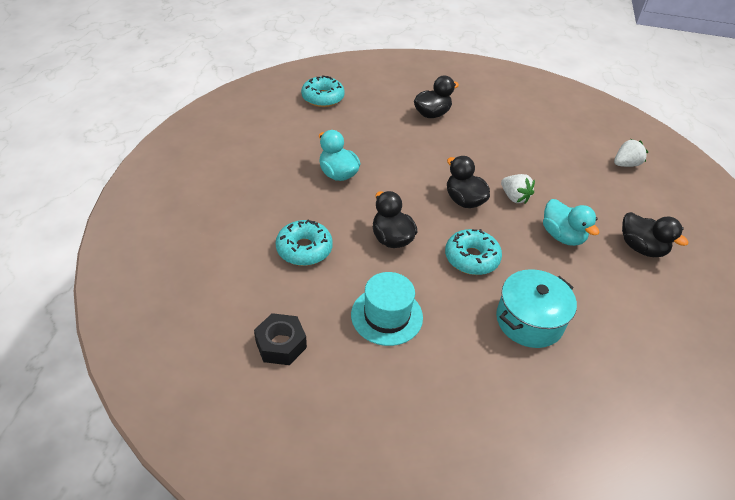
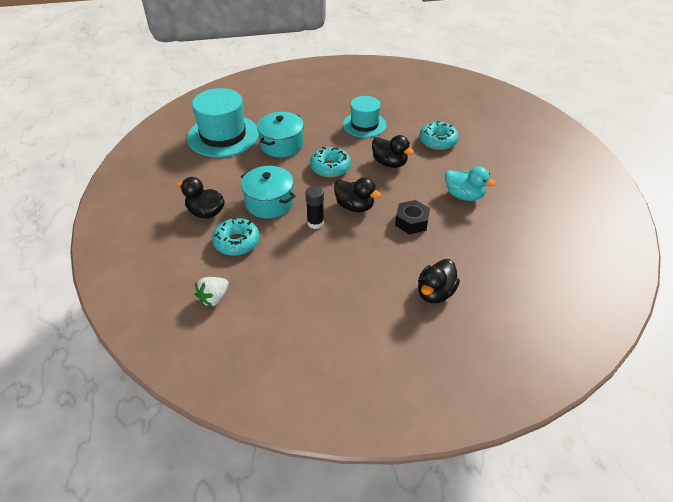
camera: 160 degrees right, 0 degrees up
black nut [254,313,307,365] -> black nut moved to [395,200,430,234]
turquoise donut [301,75,345,107] -> turquoise donut moved to [212,218,260,256]
white strawberry [501,174,535,204] -> black glue stick [306,186,324,229]
turquoise duck [543,199,599,246] -> turquoise pot [241,166,295,218]
none -> turquoise hat [187,88,259,157]

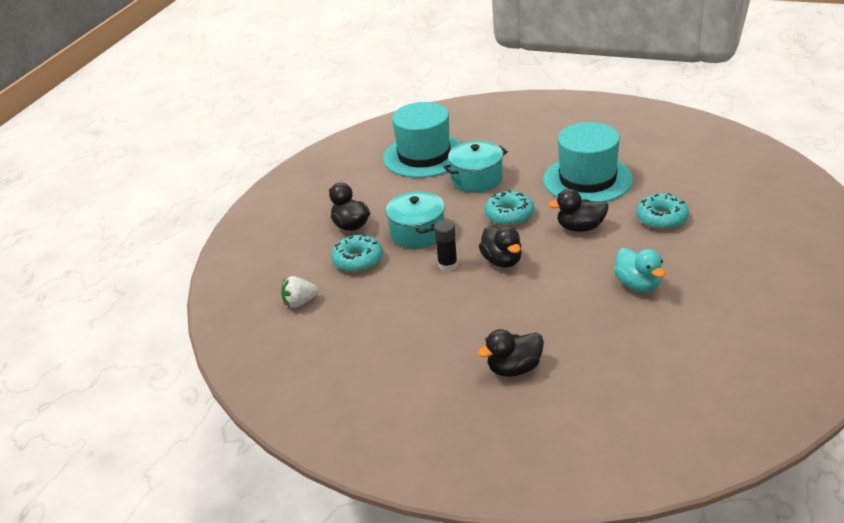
camera: 35 degrees right, 10 degrees down
turquoise hat [343,96,387,138] -> turquoise hat [543,122,633,202], size x1.59
black duck [372,135,414,168] -> black duck turned 105 degrees clockwise [548,189,609,232]
black nut [395,200,430,234] -> none

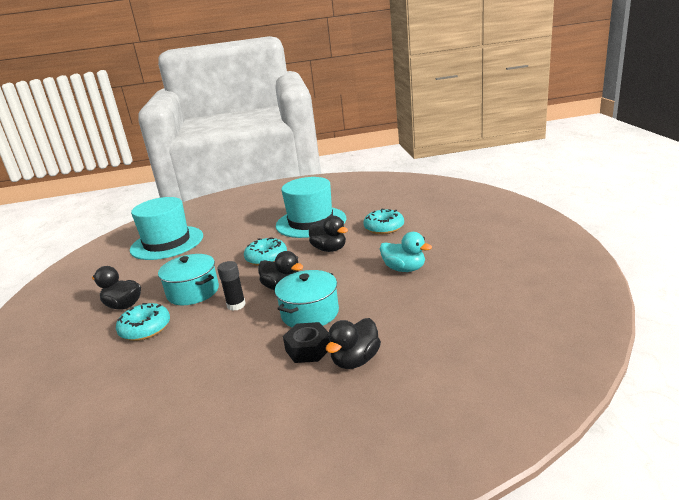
camera: 30 degrees left, 10 degrees down
white strawberry [281,276,319,308] -> none
turquoise pot [443,141,508,193] -> turquoise pot moved to [275,270,339,327]
black duck [548,189,609,232] -> black duck turned 105 degrees counterclockwise [309,216,348,252]
none -> black nut [283,322,330,363]

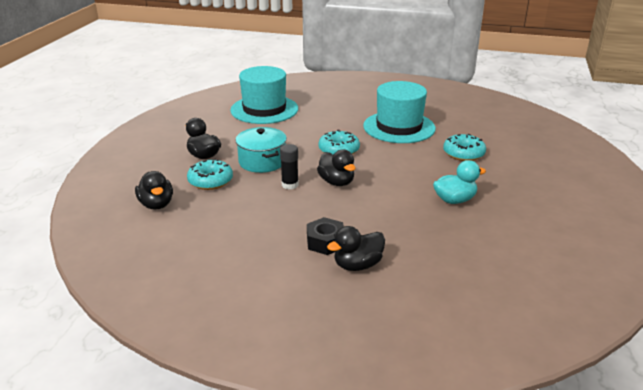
camera: 20 degrees right, 5 degrees up
turquoise pot [275,270,339,327] -> none
black duck [309,216,348,252] -> black duck moved to [135,171,173,210]
turquoise duck [380,232,432,272] -> turquoise duck turned 75 degrees counterclockwise [433,160,486,204]

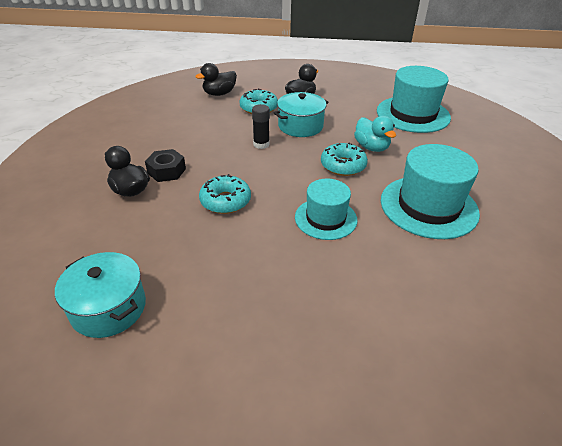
camera: 80 degrees right, 10 degrees up
black duck [317,150,356,186] -> none
turquoise duck [433,160,486,204] -> turquoise duck moved to [354,116,396,152]
turquoise donut [443,134,486,161] -> turquoise donut moved to [199,174,251,214]
none -> turquoise pot [55,252,146,338]
none -> turquoise hat [295,179,357,240]

